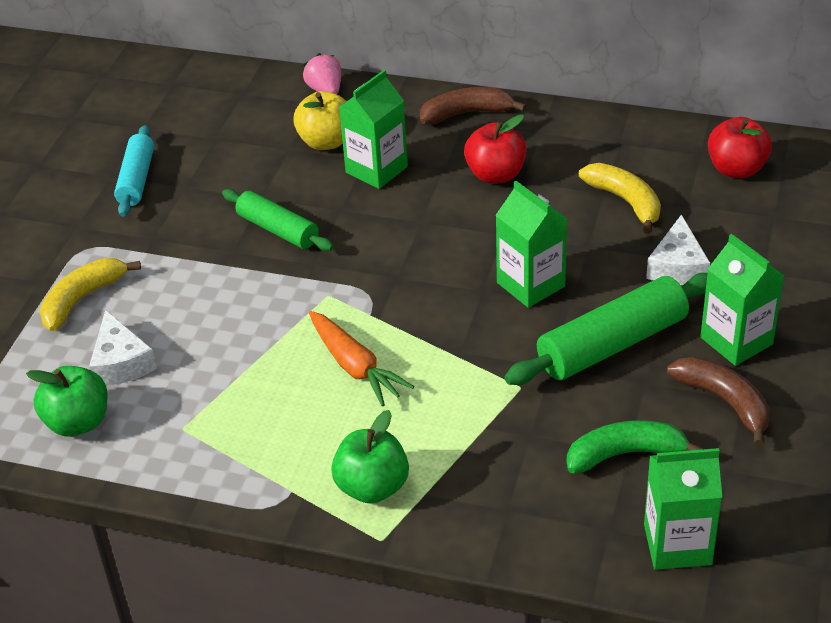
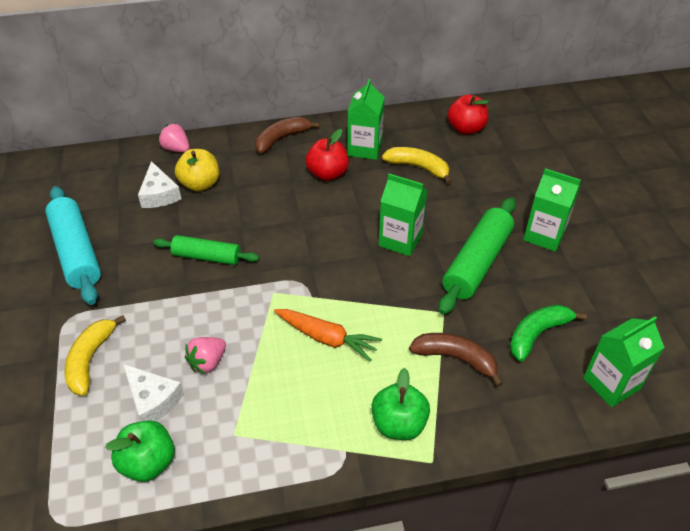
camera: 30 degrees left, 5 degrees up
turquoise rolling pin [114,125,154,217] -> turquoise rolling pin [45,186,101,305], size x1.58
green carton [339,70,408,189] -> green carton moved to [348,79,385,160]
white cheese [646,214,710,285] -> white cheese moved to [138,161,181,208]
brown banana [667,357,770,446] -> brown banana moved to [409,333,503,387]
none -> pink strawberry [185,337,226,374]

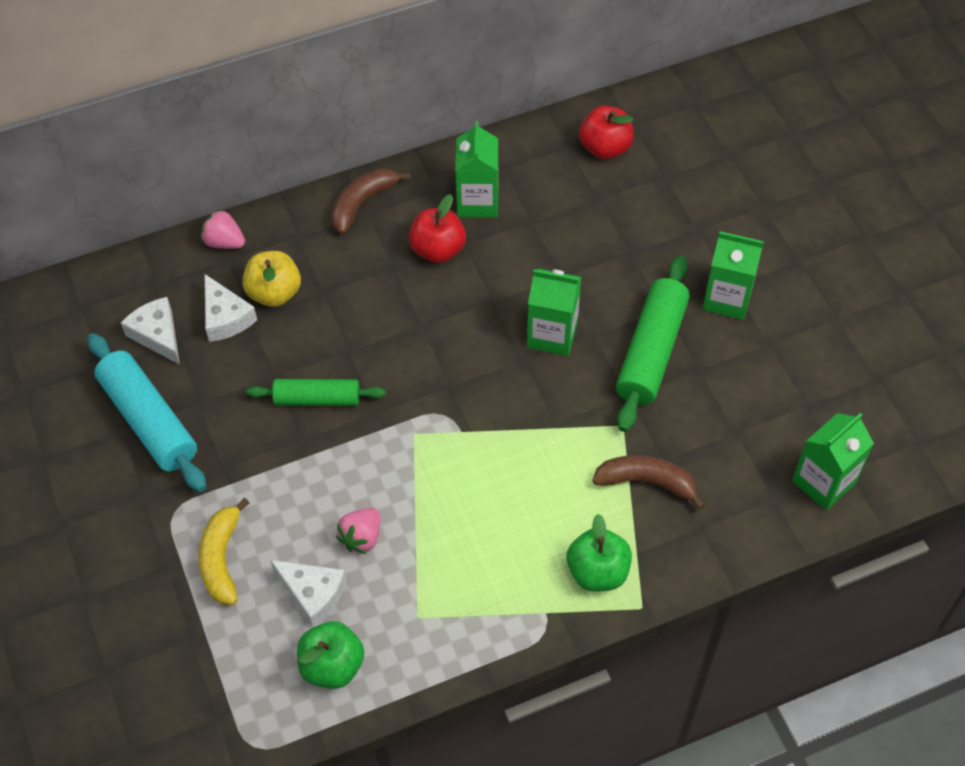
camera: 10 degrees left, 10 degrees up
orange carrot [274,309,382,362] -> none
yellow banana [382,147,452,184] -> none
green banana [510,305,587,361] -> none
none -> white cheese [121,297,180,365]

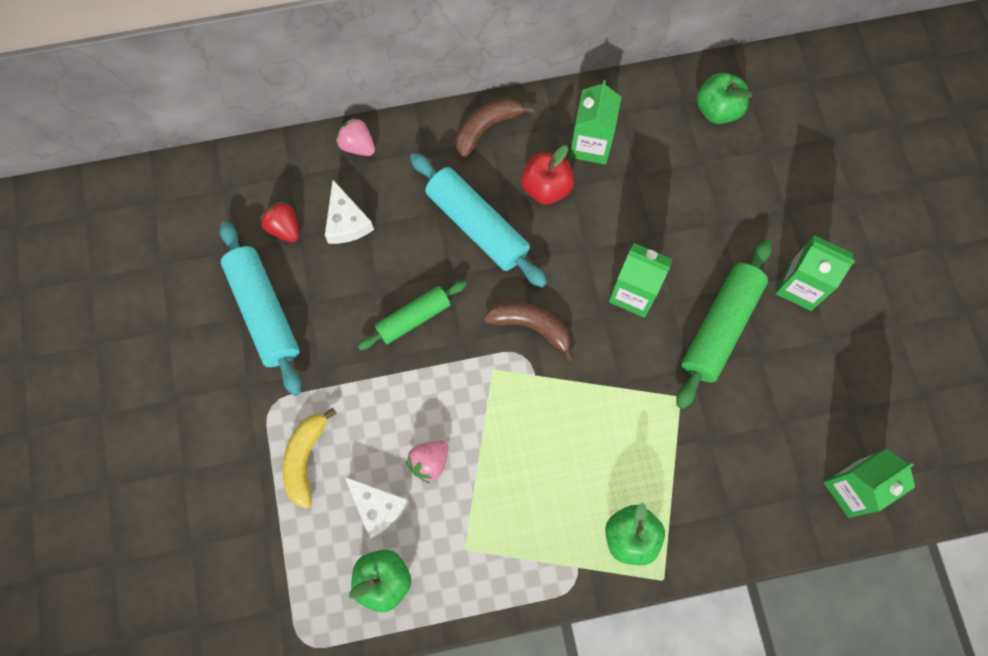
camera: 10 degrees right, 15 degrees up
white cheese [121,297,180,365] -> red strawberry [260,201,299,242]
yellow apple [242,251,301,307] -> none
green rolling pin [247,379,386,406] -> green rolling pin turned 45 degrees counterclockwise [358,281,467,350]
red apple [579,106,634,159] -> green apple [697,73,752,124]
brown banana [592,455,705,510] -> brown banana moved to [484,302,574,362]
none -> turquoise rolling pin [410,153,547,288]

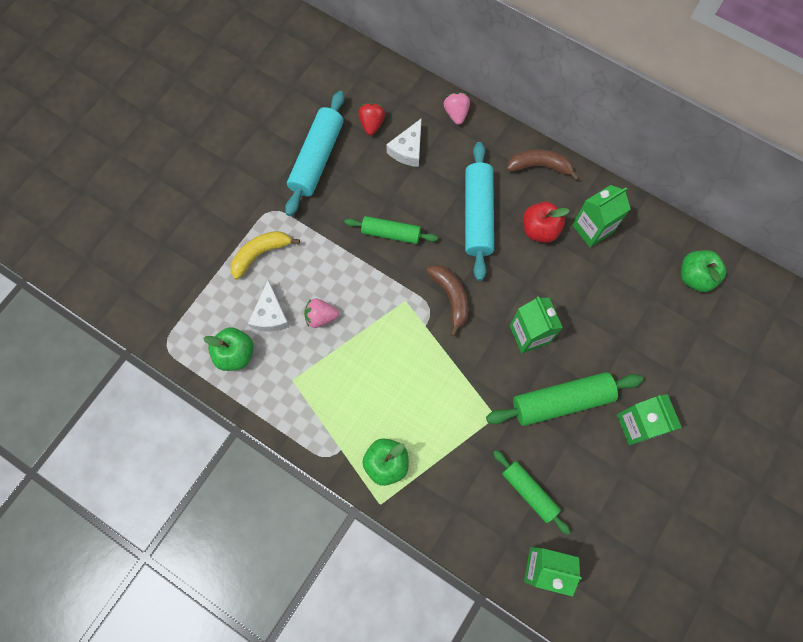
camera: 45 degrees right, 0 degrees up
none -> green rolling pin [493,450,570,535]

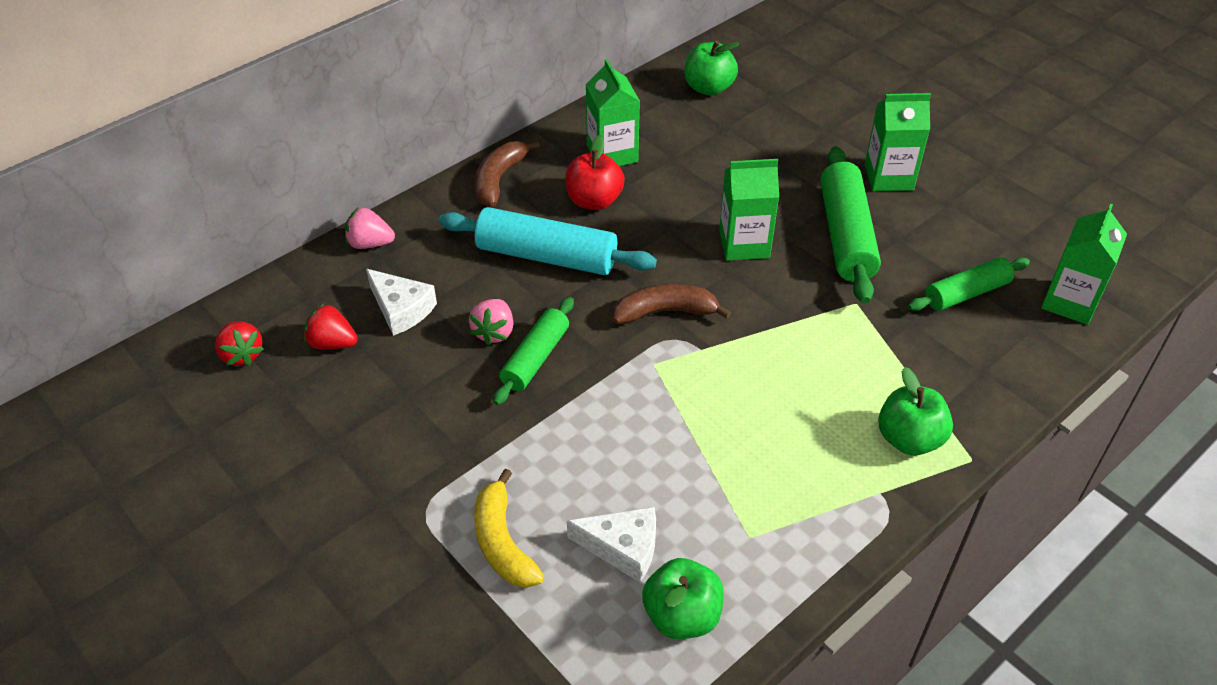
camera: 75 degrees left, 25 degrees down
turquoise rolling pin [285,91,345,216] -> none
pink strawberry [304,299,339,328] -> pink strawberry moved to [469,299,514,346]
none -> red strawberry [215,322,264,366]

